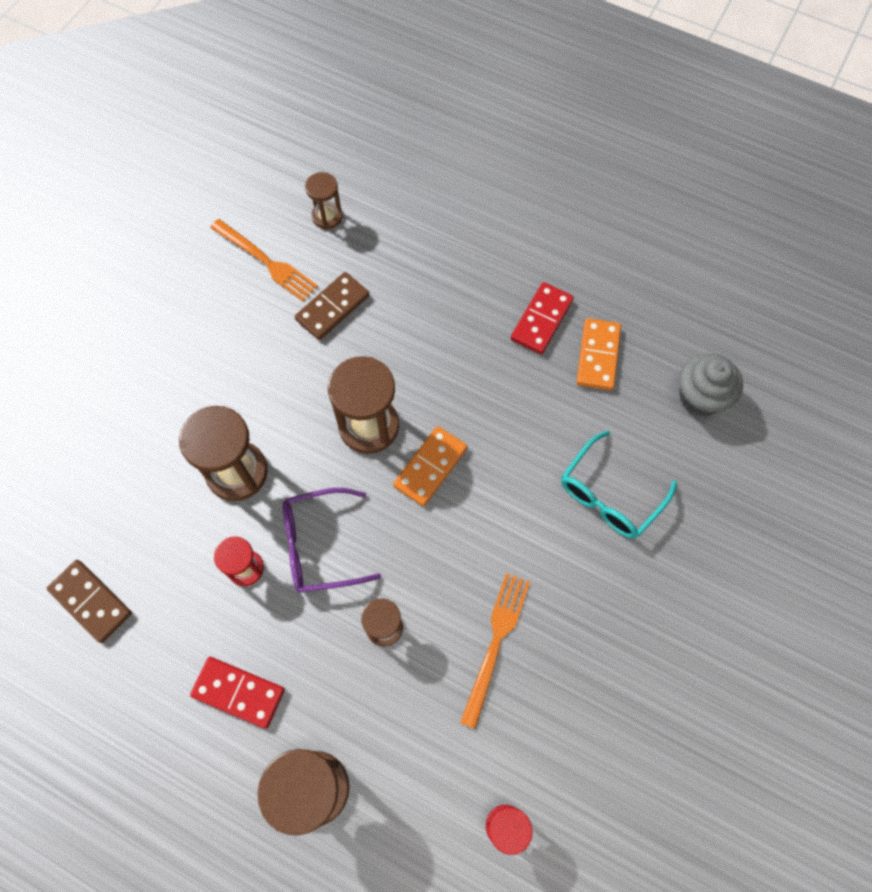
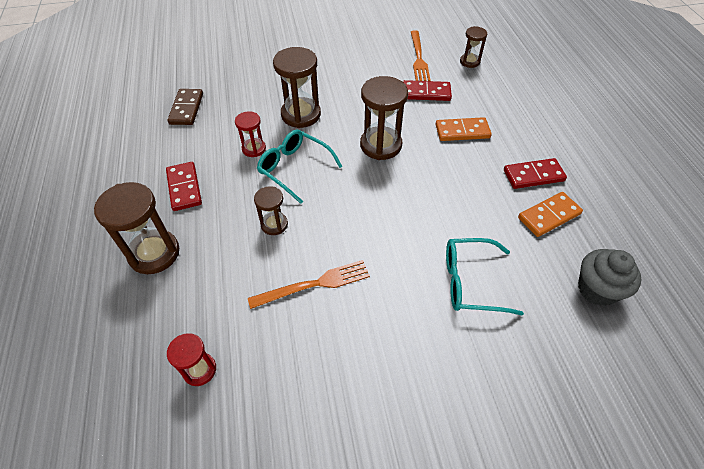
camera: 50 degrees right, 15 degrees down
purple glasses [283,488,381,593] -> turquoise glasses [257,129,343,204]
brown domino [295,272,370,340] -> red domino [403,80,452,101]
orange domino [393,426,467,506] -> orange domino moved to [436,117,492,141]

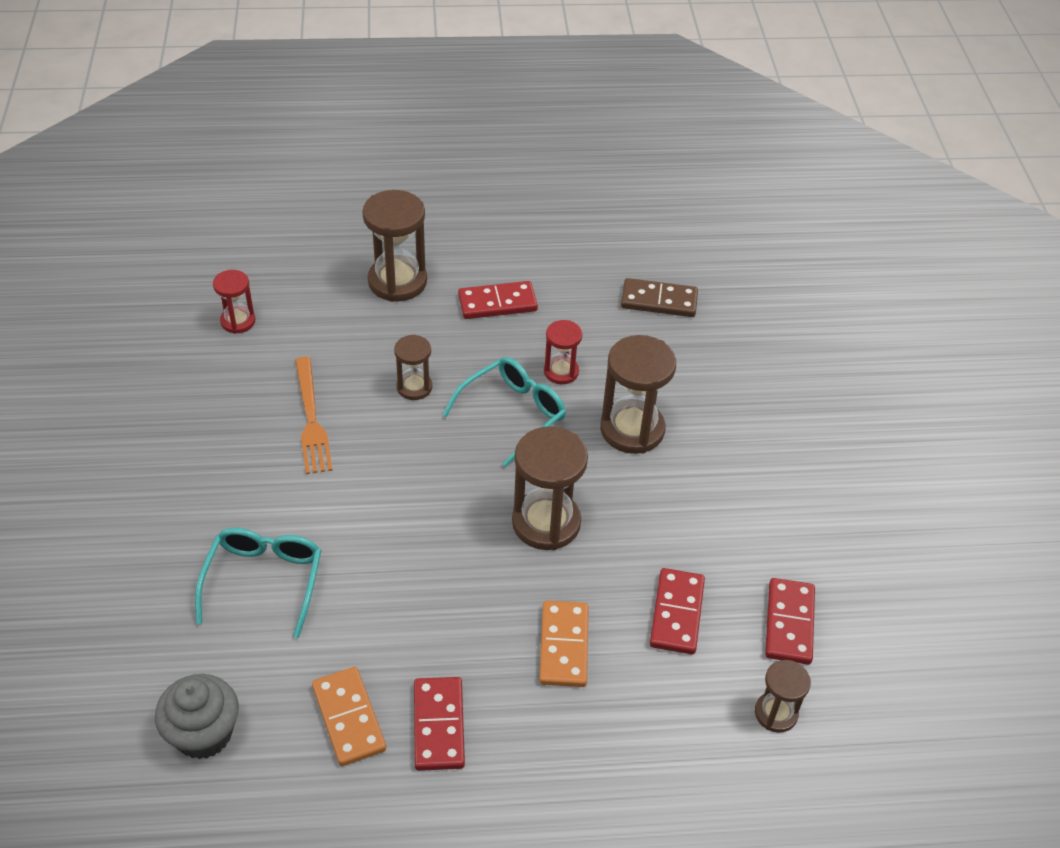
camera: 95 degrees right, 5 degrees down
orange fork [411,30,431,81] -> red domino [765,578,815,665]

